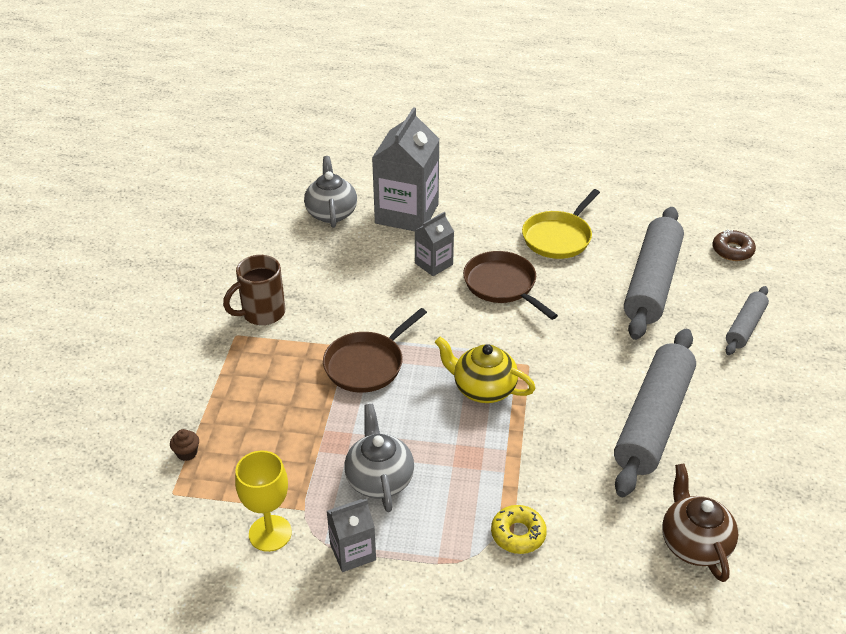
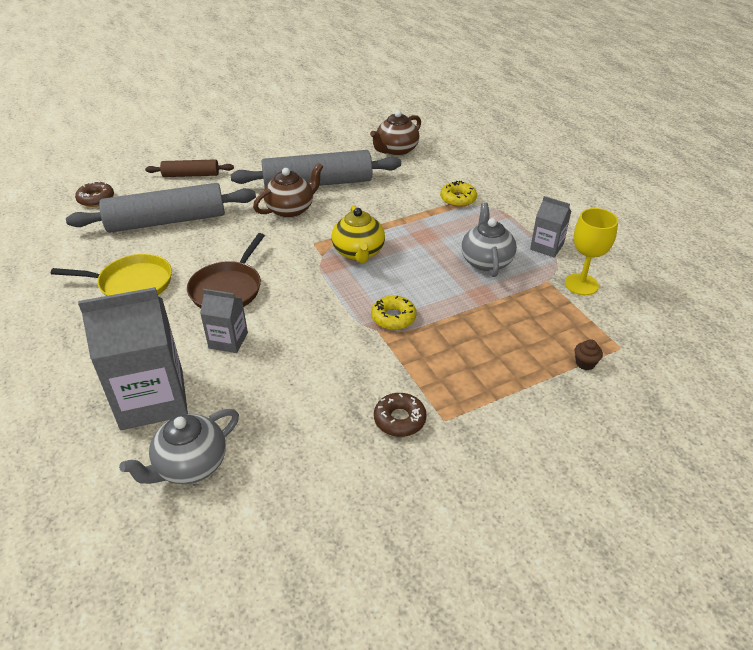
camera: 125 degrees left, 0 degrees up
brown mug [223,255,286,325] -> brown donut [374,393,427,437]
brown pan [323,308,427,393] -> yellow donut [371,296,417,330]
grey teapot [344,404,414,512] -> grey teapot turned 135 degrees clockwise [461,203,517,277]
grey rolling pin [726,286,769,355] -> brown rolling pin [145,159,234,177]
none -> brown teapot [253,163,324,218]

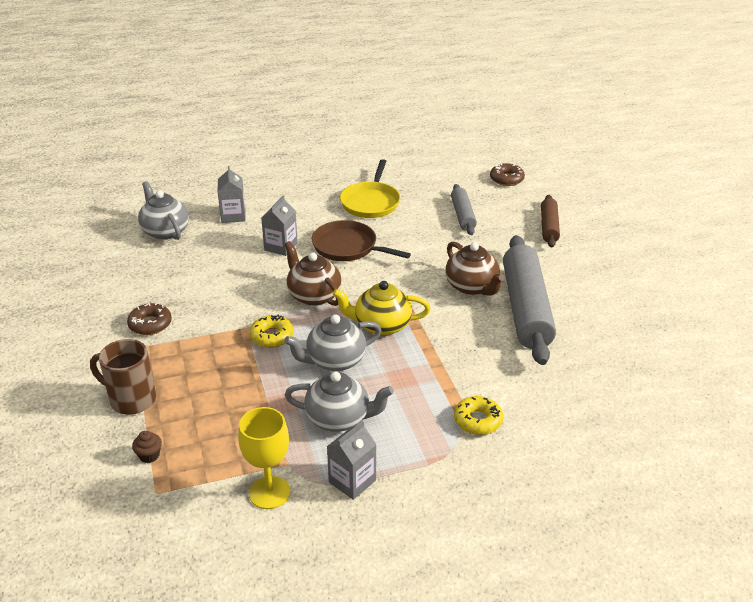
camera: 100 degrees right, 5 degrees down
grey rolling pin [66,183,256,233] -> grey rolling pin [451,184,477,235], size x0.52
grey carton [78,287,188,430] -> grey carton [217,166,246,223], size x0.51
brown teapot [370,110,421,156] -> brown teapot moved to [284,241,342,306]
none -> brown mug [90,339,156,415]
none -> grey teapot [284,314,382,371]

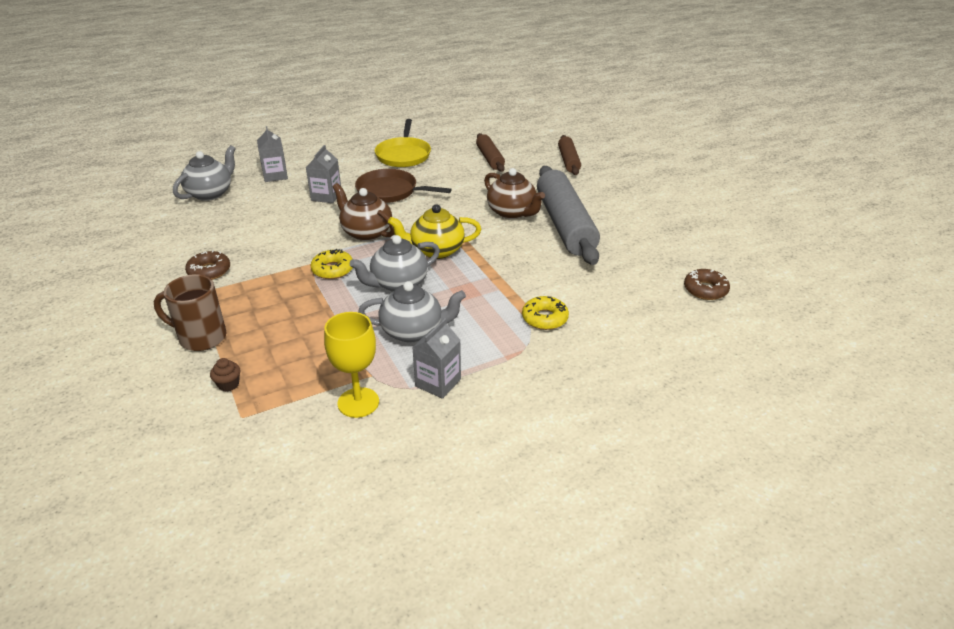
camera: 10 degrees left, 0 degrees up
grey teapot [138,181,189,240] -> grey teapot turned 75 degrees clockwise [173,145,236,201]
grey rolling pin [451,184,477,235] -> brown rolling pin [476,133,505,172]
brown donut [490,163,525,186] -> brown donut moved to [684,269,730,300]

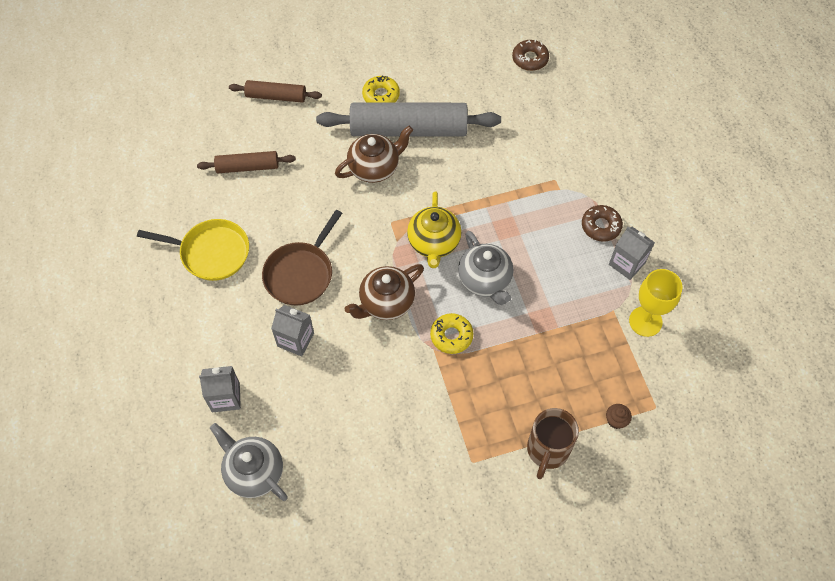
camera: 80 degrees left, 25 degrees up
brown donut [185,250,230,280] -> brown donut moved to [582,205,623,242]
grey teapot [358,281,466,343] -> none
yellow donut [522,296,569,330] -> yellow donut moved to [362,75,400,103]

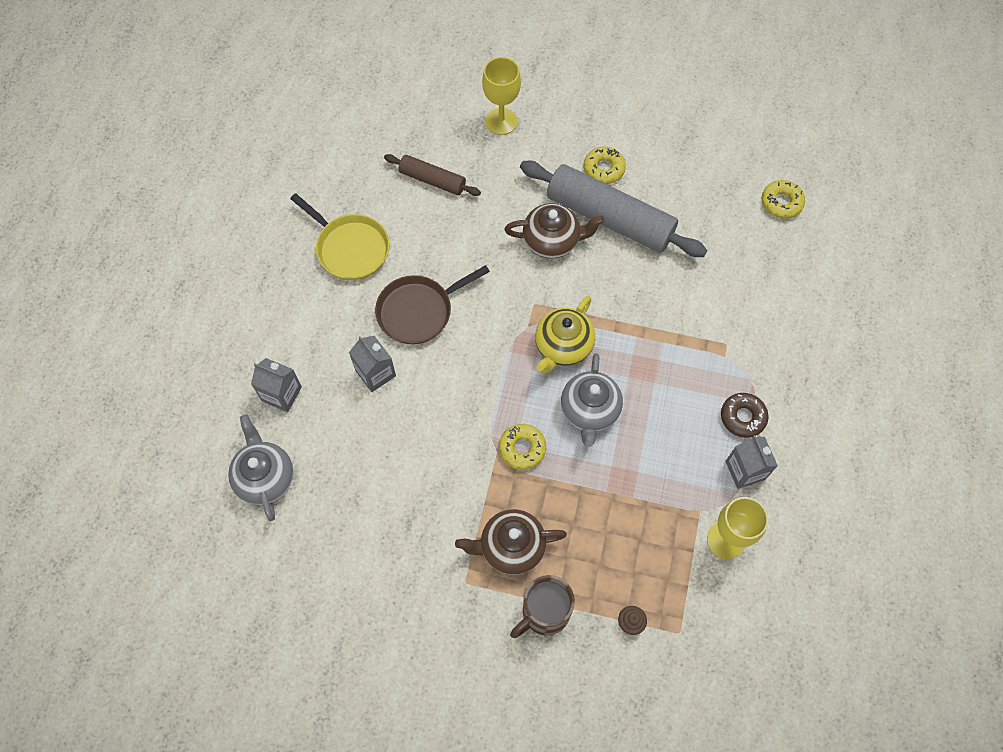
camera: 30 degrees right, 5 degrees up
brown rolling pin [229,80,322,103] -> yellow goblet [482,57,521,135]
brown teapot [345,264,424,320] -> brown teapot moved to [455,509,567,575]
brown donut [512,40,549,71] -> yellow donut [762,180,805,219]

